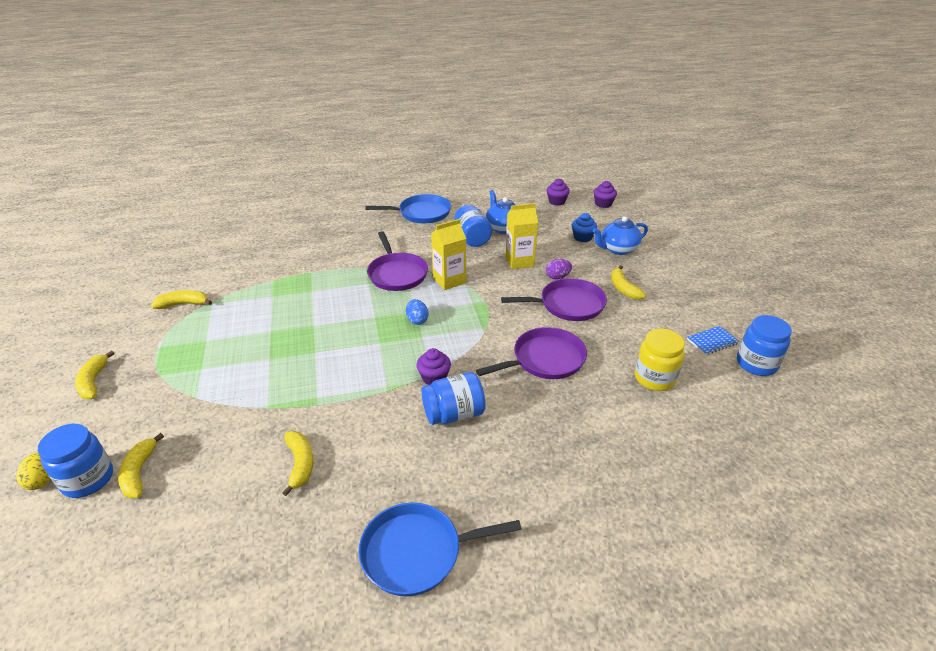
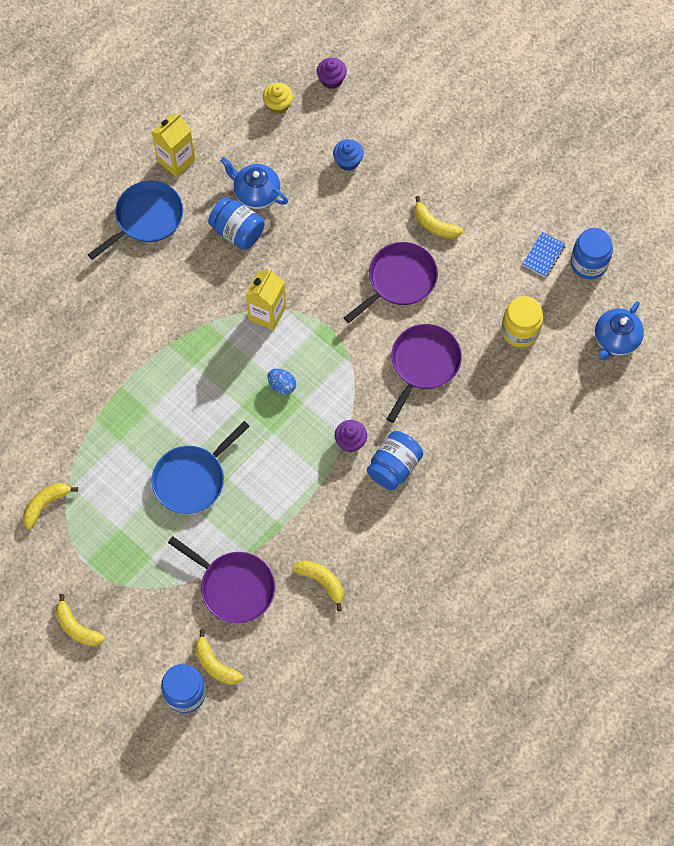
camera: 35 degrees left, 30 degrees up
yellow egg [16,452,50,490] -> none
blue pan [358,502,522,596] -> blue pan moved to [151,421,250,514]
purple pan [367,231,428,291] -> purple pan moved to [168,536,275,623]
yellow carton [505,203,538,269] -> yellow carton moved to [152,113,195,177]
purple egg [546,259,572,280] -> none
purple cupcake [547,178,570,206] -> yellow cupcake [263,83,293,114]
blue teapot [592,216,648,255] -> blue teapot moved to [595,301,644,360]

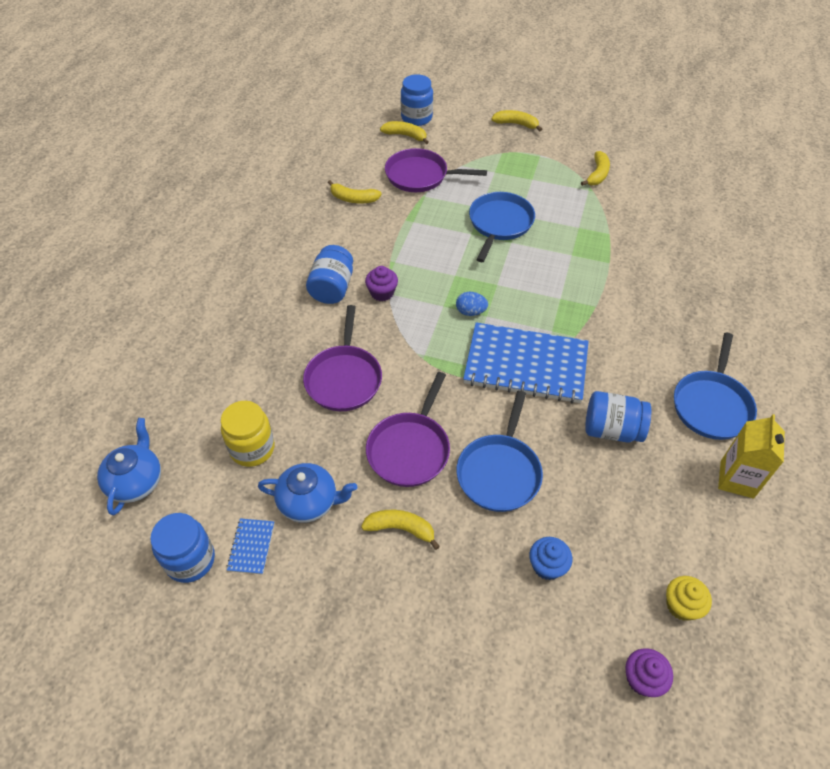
camera: 155 degrees right, 15 degrees down
blue teapot [221,157,288,209] -> blue teapot moved to [258,463,357,523]
yellow carton [246,269,286,330] -> blue notebook [463,322,589,403]
none -> blue pan [456,391,543,512]

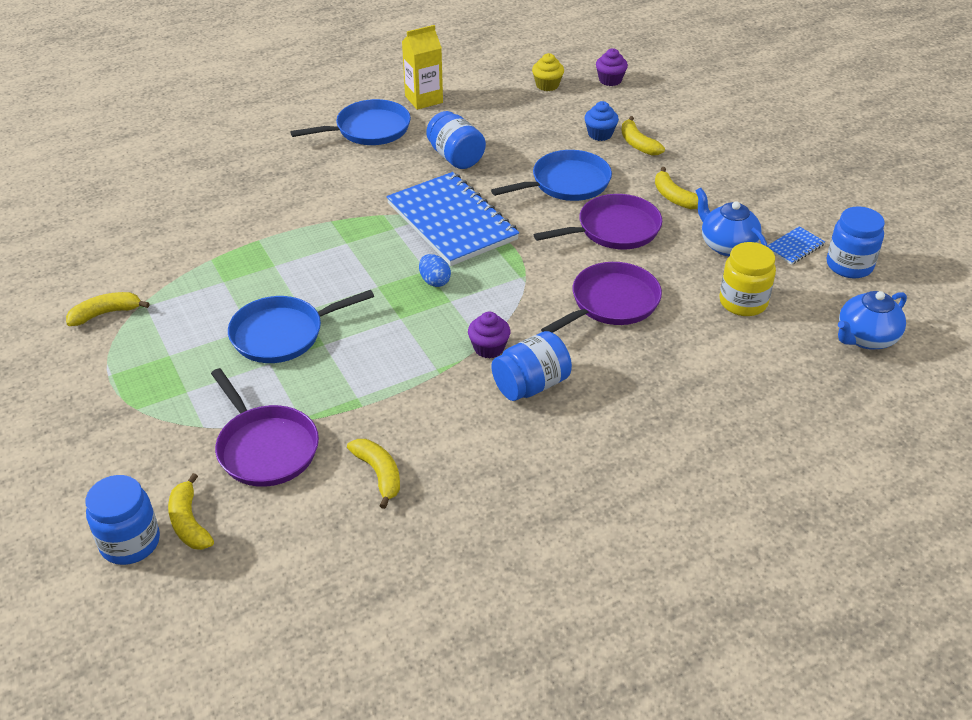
camera: 135 degrees left, 10 degrees down
yellow banana [491,110,542,131] -> yellow banana moved to [621,116,665,156]

